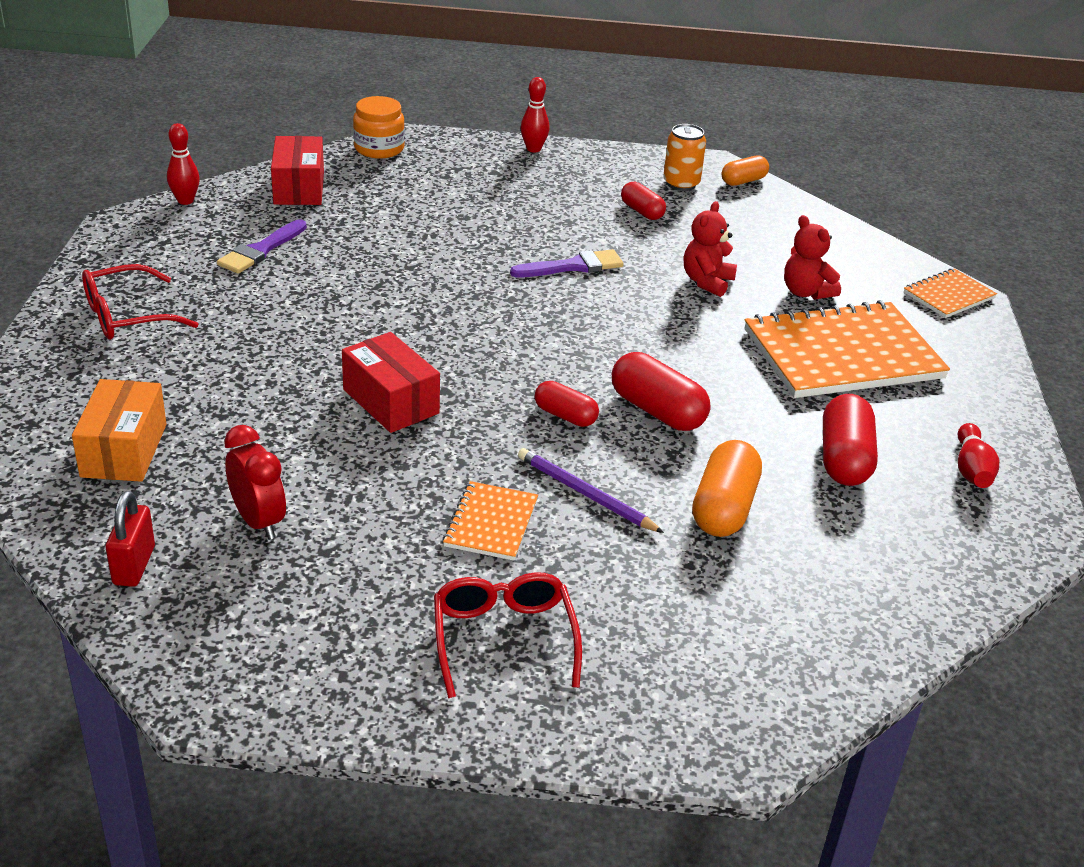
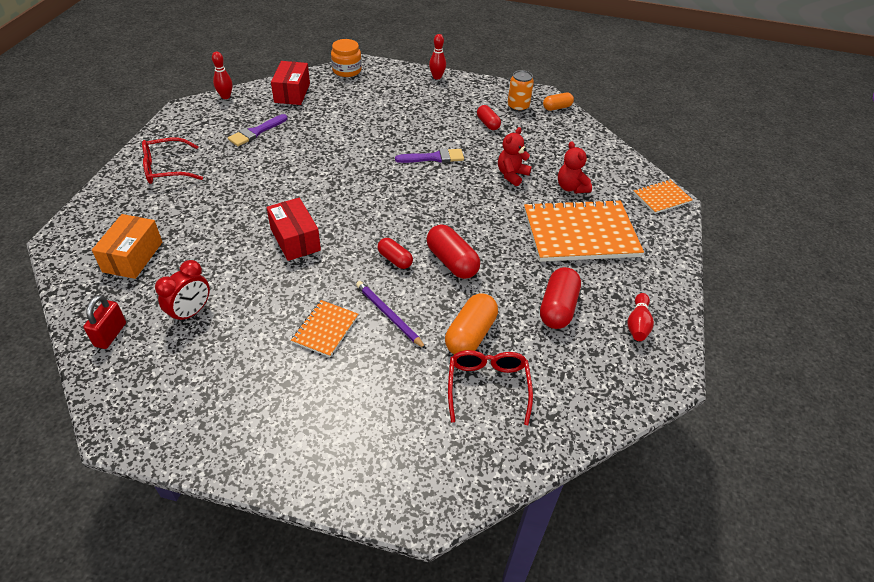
camera: 10 degrees right, 10 degrees up
red clock [224,425,286,540] -> red clock turned 60 degrees clockwise [155,260,210,324]
red glasses [434,572,582,698] -> red glasses moved to [448,350,533,425]

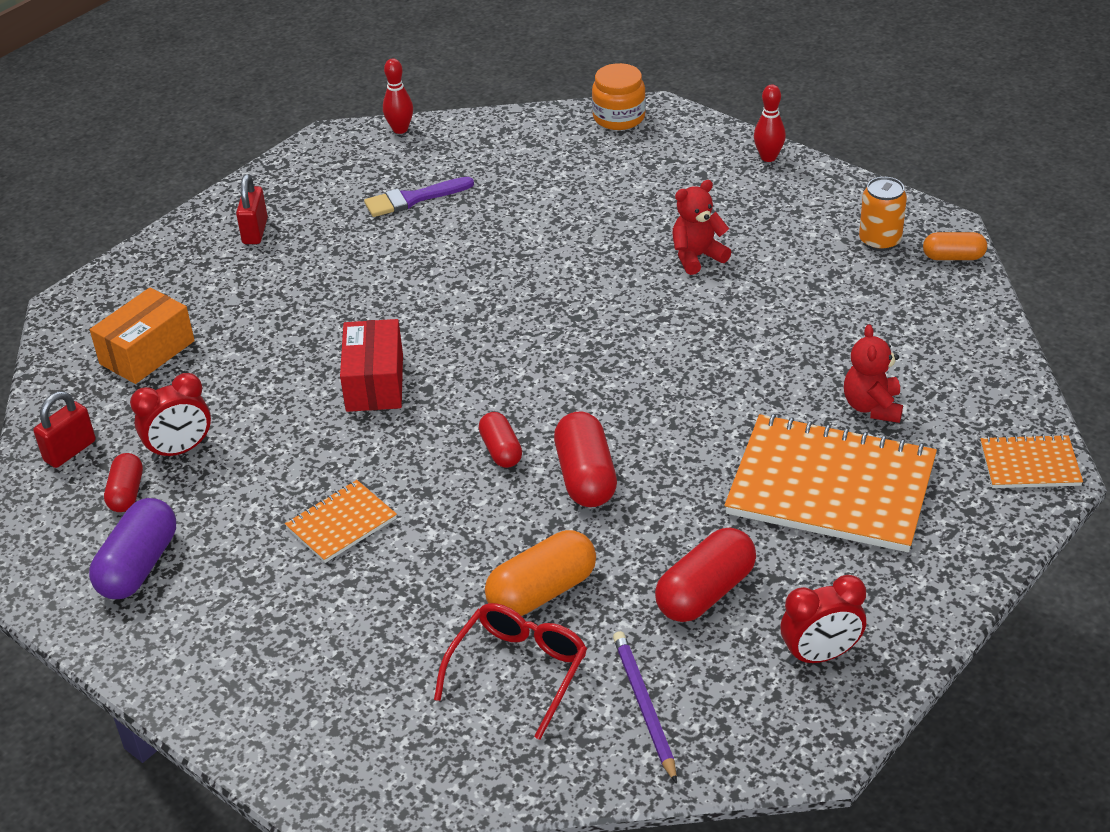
camera: 30 degrees right, 5 degrees down
red glasses [142,137,203,184] -> red padlock [236,174,268,244]
red box [271,61,310,105] -> none
purple pencil [356,281,426,349] -> purple pencil moved to [613,631,677,783]
purple brush [395,148,464,163] -> none
red capsule [477,105,501,130] -> red capsule moved to [104,453,143,512]
red teddy bear [498,127,532,186] -> red teddy bear moved to [673,180,731,275]
red bowling pin [627,293,654,341] -> red clock [780,575,866,665]
none -> purple capsule [89,498,176,599]

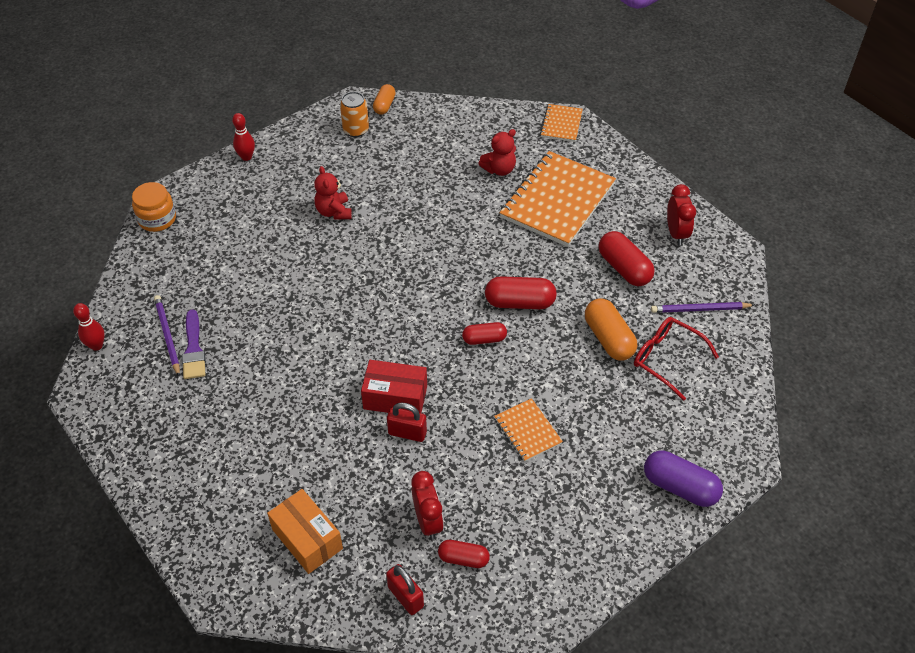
camera: 80 degrees left, 10 degrees up
purple capsule [89,498,176,599] -> purple capsule moved to [644,451,723,507]
red padlock [236,174,268,244] -> red padlock moved to [387,402,427,442]
red teddy bear [844,324,903,423] -> red teddy bear turned 45 degrees counterclockwise [478,129,516,176]
none -> purple pencil [154,295,180,376]

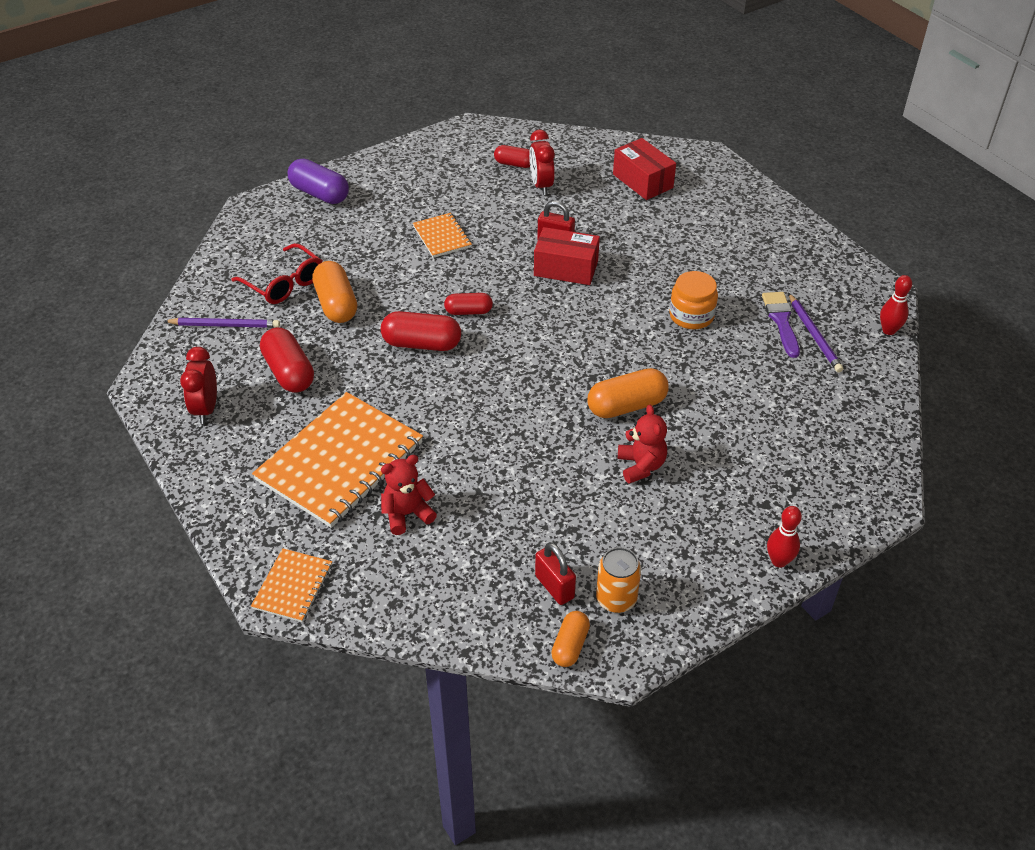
camera: 175 degrees left, 5 degrees down
orange jar [132,182,176,232] -> orange jar moved to [669,271,718,329]
orange box [267,489,343,574] -> red box [613,138,676,200]
red padlock [386,564,424,615] -> red padlock moved to [535,542,576,605]
none -> orange capsule [587,368,669,418]

